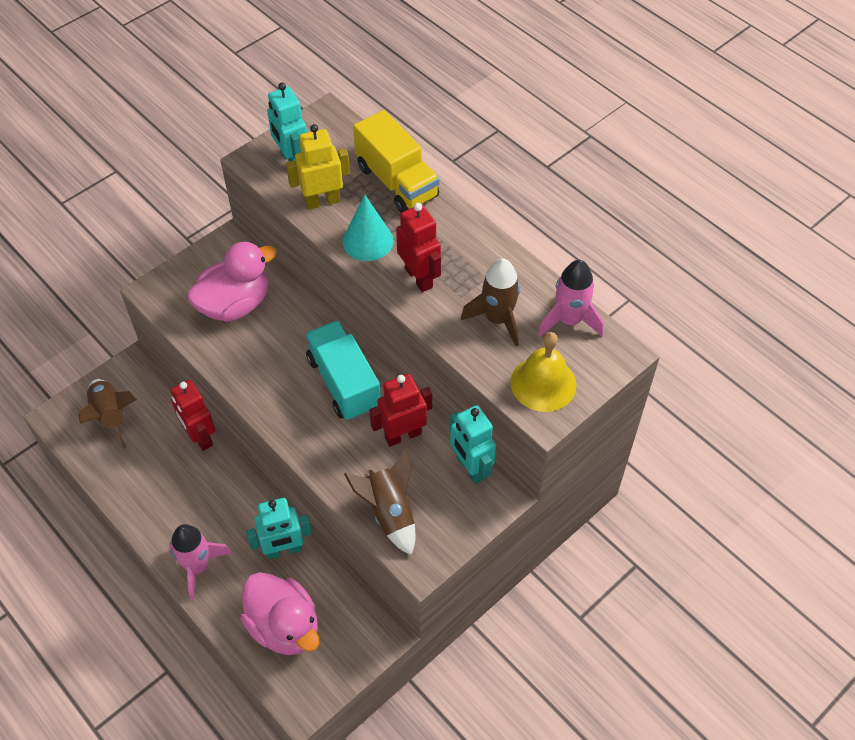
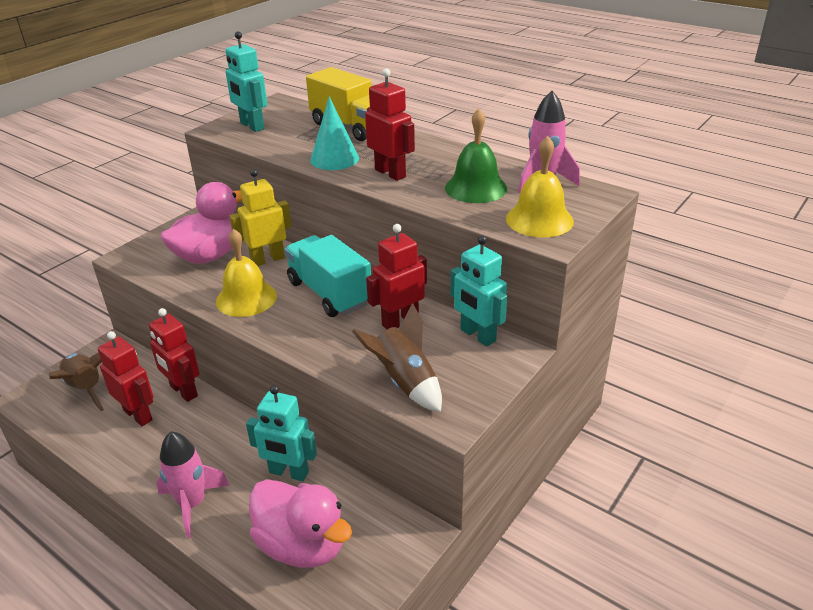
camera: 10 degrees left, 20 degrees down
turquoise robot [246,498,312,559] -> turquoise robot turned 45 degrees clockwise [246,385,317,481]
yellow robot [286,124,350,210] -> yellow robot moved to [229,169,291,266]
brown rocket [461,258,520,347] -> green bell [445,109,507,203]
none -> red robot [98,331,153,426]
none -> yellow bell [216,229,277,317]

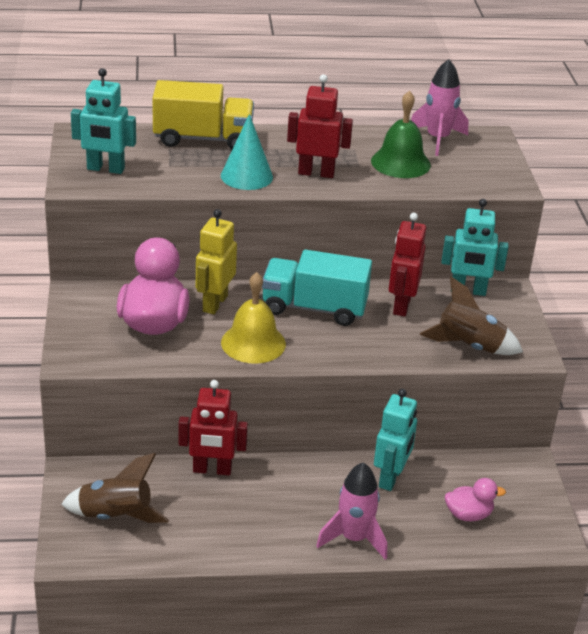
camera: 45 degrees left, 0 degrees up
red robot [98,331,153,426] -> none
turquoise robot [246,385,317,481] -> turquoise robot turned 45 degrees counterclockwise [374,389,417,491]
pink duck [249,479,352,568] -> pink duck [445,478,506,521], size x0.53
yellow bell [506,136,574,237] -> none

